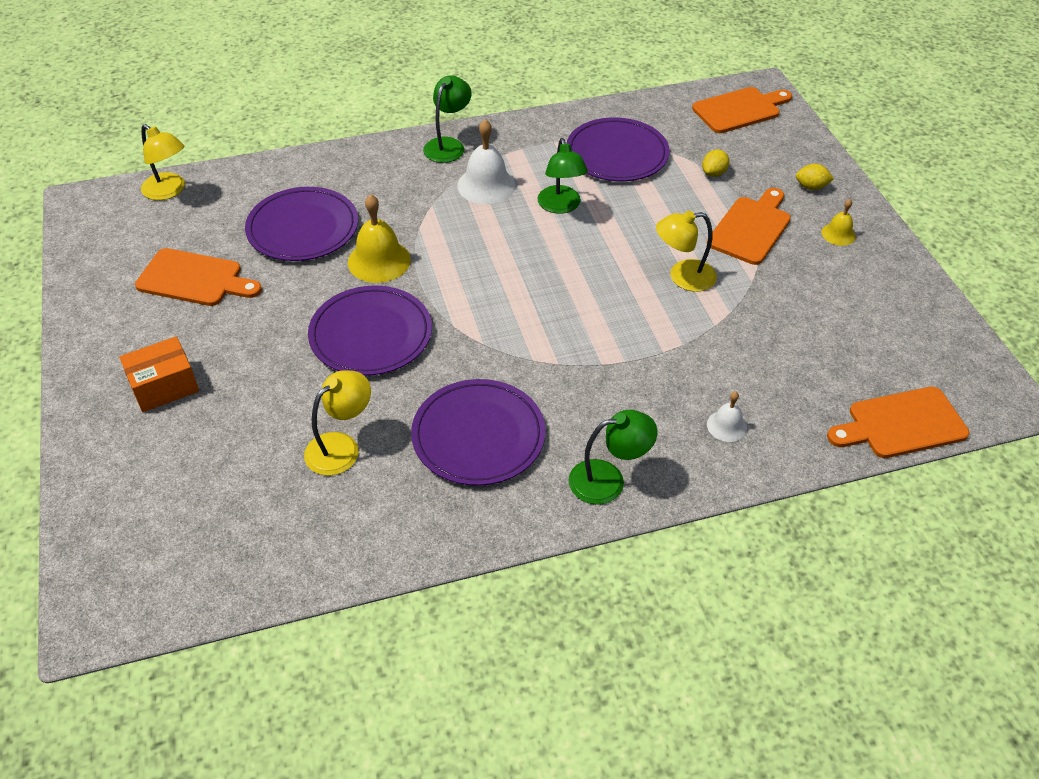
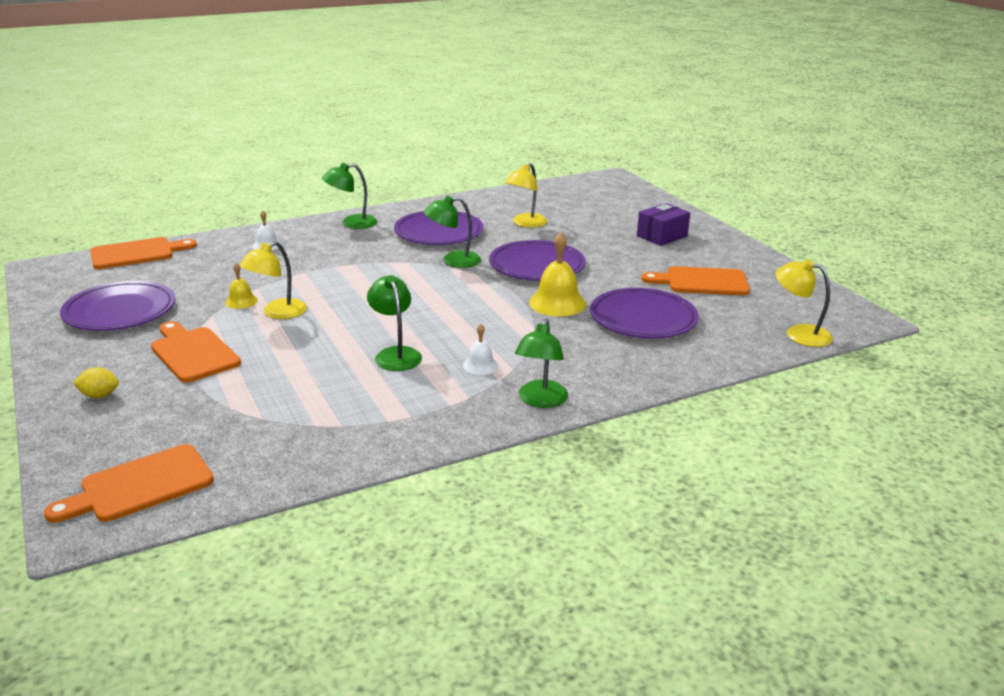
camera: 170 degrees right, 20 degrees down
orange box [119,336,199,412] -> purple box [637,203,690,246]
white bell [457,119,516,204] -> white bell [463,324,498,375], size x0.55
purple plate [566,117,670,181] -> purple plate moved to [60,281,175,331]
yellow lamp [656,210,717,292] -> yellow lamp turned 150 degrees clockwise [239,241,307,319]
yellow lemon [702,150,729,177] -> none
orange cutting board [707,188,791,265] -> orange cutting board turned 120 degrees clockwise [151,321,241,383]
yellow bell [822,199,856,246] -> yellow bell moved to [225,263,258,309]
none -> green lamp [424,196,481,268]

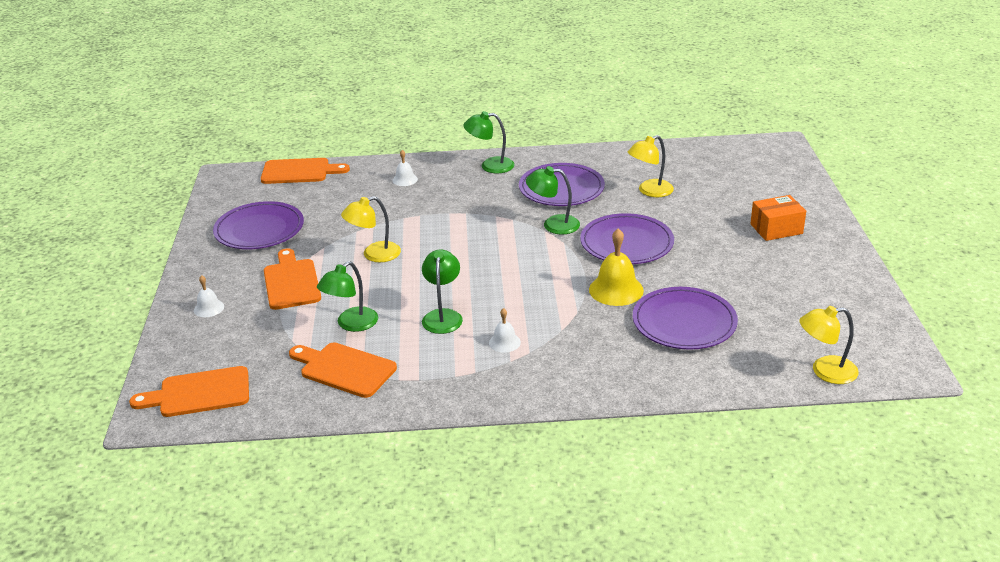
camera: 25 degrees right, 5 degrees up
yellow lemon [73,367,119,398] -> white bell [194,275,224,317]
yellow bell [225,263,258,309] -> none
green lamp [515,319,568,408] -> green lamp moved to [317,261,378,332]
purple box [637,203,690,246] -> orange box [750,195,806,241]
orange cutting board [641,266,750,295] -> orange cutting board moved to [289,342,397,398]
yellow lamp [775,259,833,347] -> yellow lamp turned 60 degrees counterclockwise [799,306,859,384]

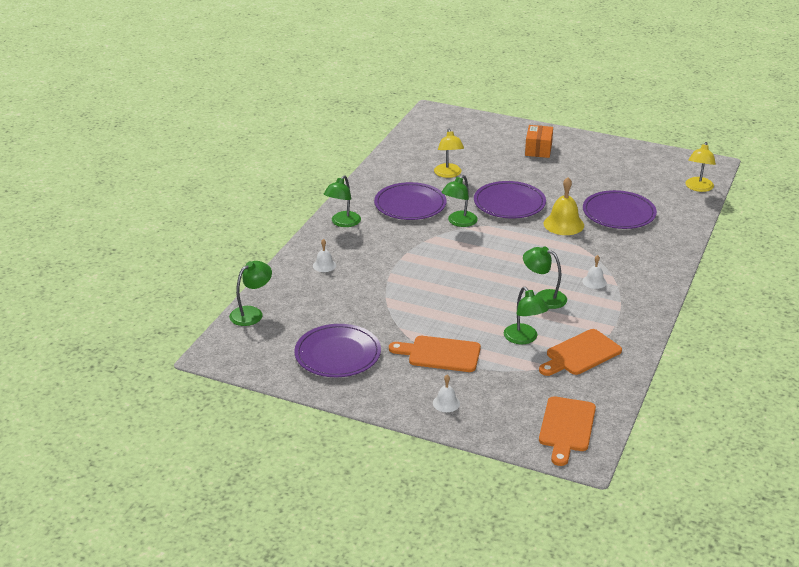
camera: 65 degrees left, 0 degrees up
orange cutting board [261,158,350,184] -> green lamp [229,261,272,326]
yellow lamp [341,196,401,262] -> none

